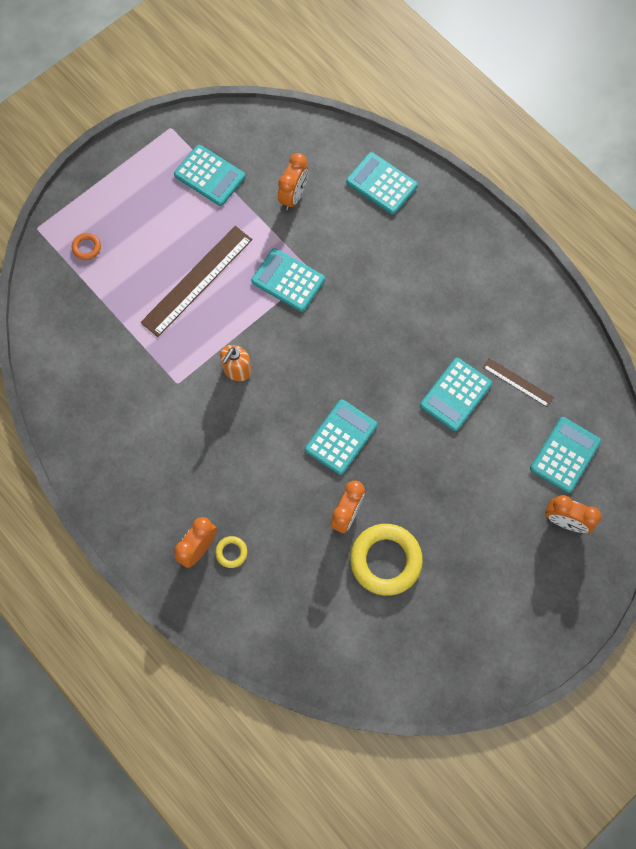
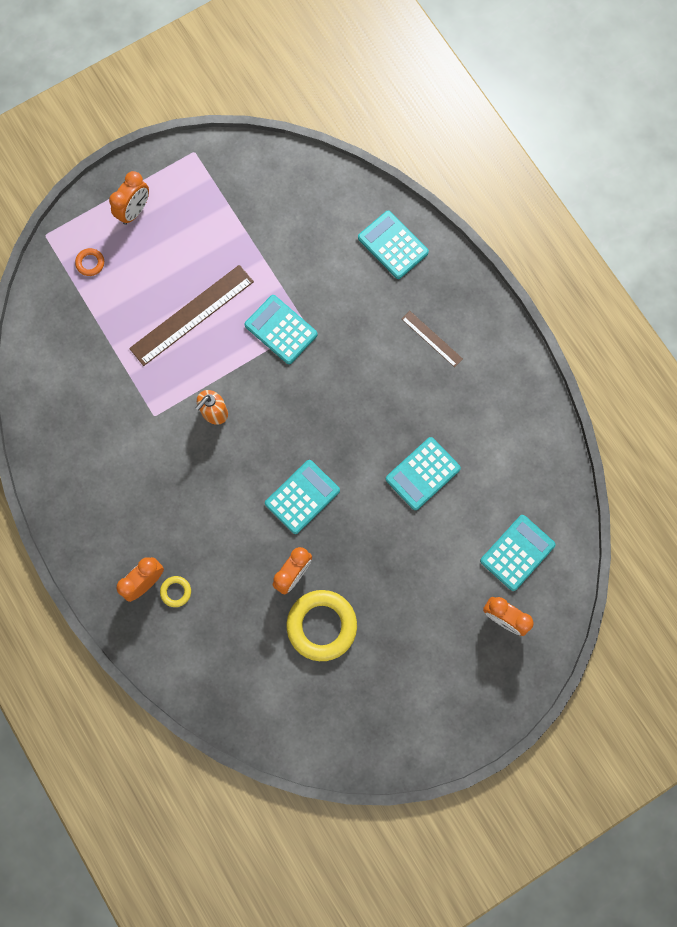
camera: 10 degrees right, 5 degrees up
turquoise calculator [174,145,245,206] -> none
orange clock [278,153,308,210] -> orange clock moved to [109,171,149,225]
brown ruler [483,358,554,407] -> brown ruler moved to [402,311,463,367]

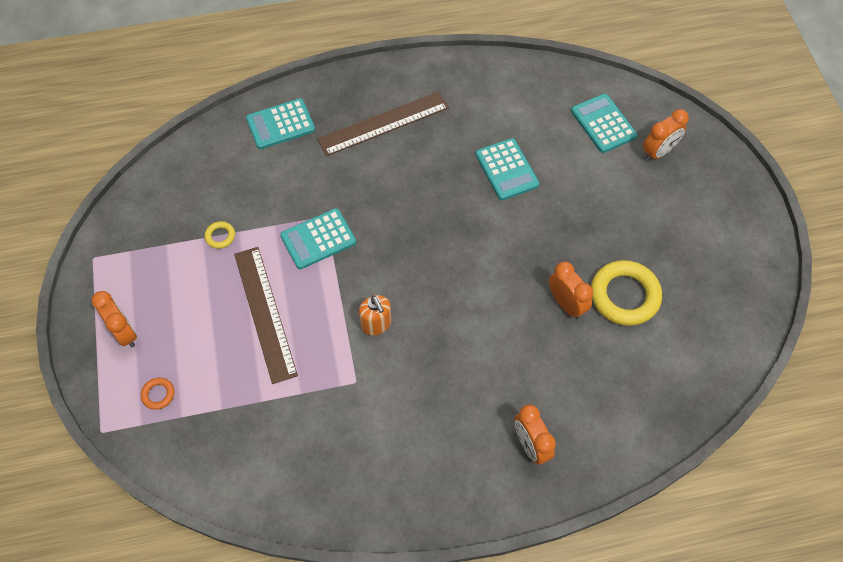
camera: 70 degrees left, 15 degrees down
yellow ring [160,576,191,607] -> yellow ring moved to [204,221,235,249]
turquoise calculator [265,460,340,534] -> none
brown ruler [402,311,463,367] -> brown ruler [317,92,449,156], size x1.92

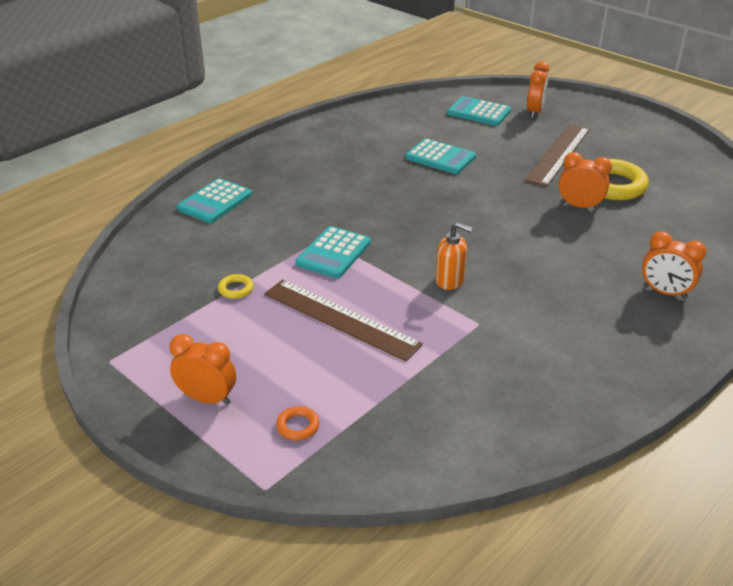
camera: 35 degrees left, 25 degrees down
brown ruler [317,92,449,156] -> brown ruler moved to [524,124,590,187]

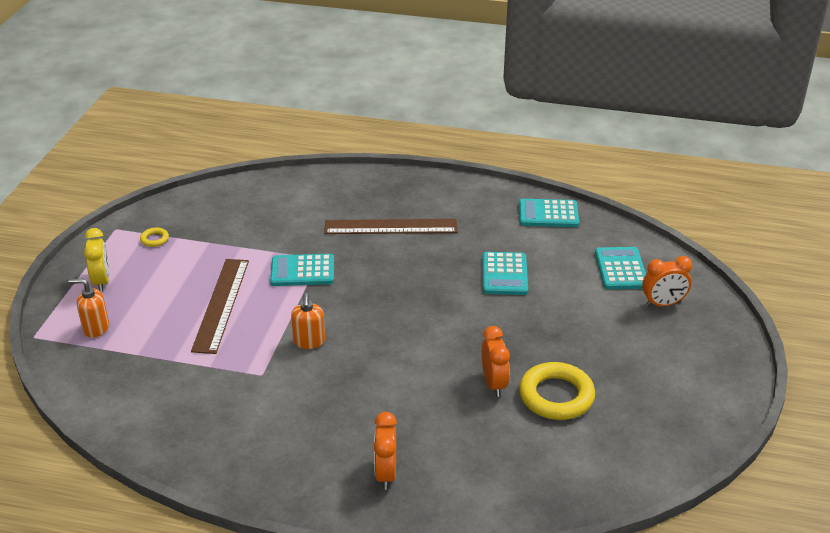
camera: 60 degrees right, 0 degrees up
orange clock [170,334,236,405] -> yellow clock [84,228,110,292]
turquoise calculator [177,178,252,223] -> turquoise calculator moved to [519,199,579,227]
yellow ring [218,274,254,299] -> yellow ring moved to [140,228,169,247]
orange ring [276,406,319,440] -> orange soap dispenser [69,279,109,338]
brown ruler [524,124,590,187] -> brown ruler moved to [324,219,458,234]

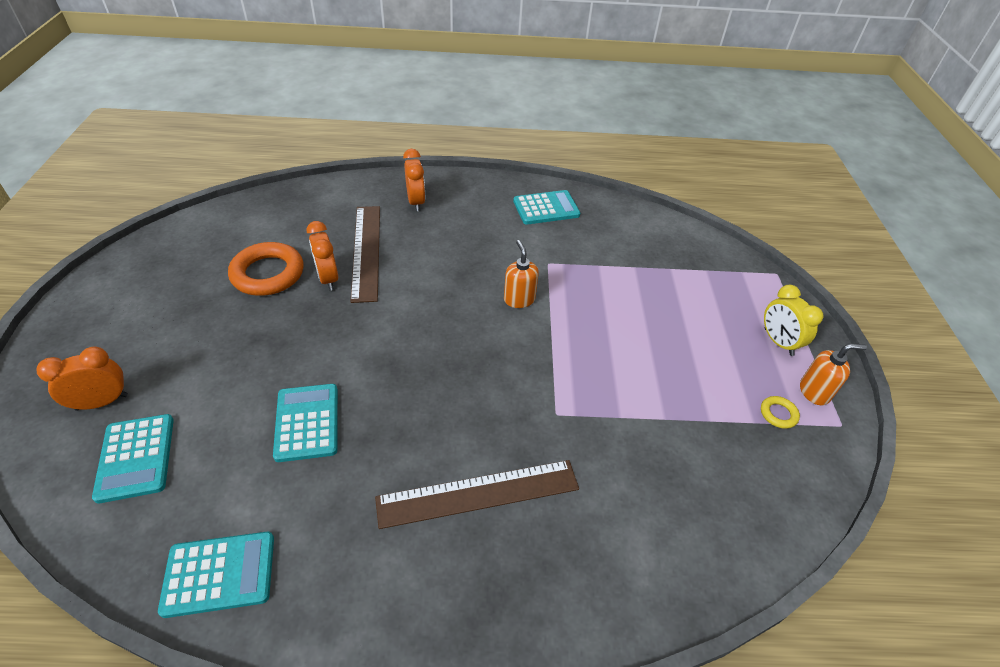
camera: 165 degrees right, 10 degrees up
orange soap dispenser [69,279,109,338] -> orange soap dispenser moved to [800,344,867,405]
brown ruler [191,259,249,354] -> brown ruler moved to [350,206,380,303]
turquoise calculator [270,254,334,286] -> turquoise calculator moved to [513,190,580,225]
yellow ring [519,362,595,420] -> orange ring [228,242,304,296]

